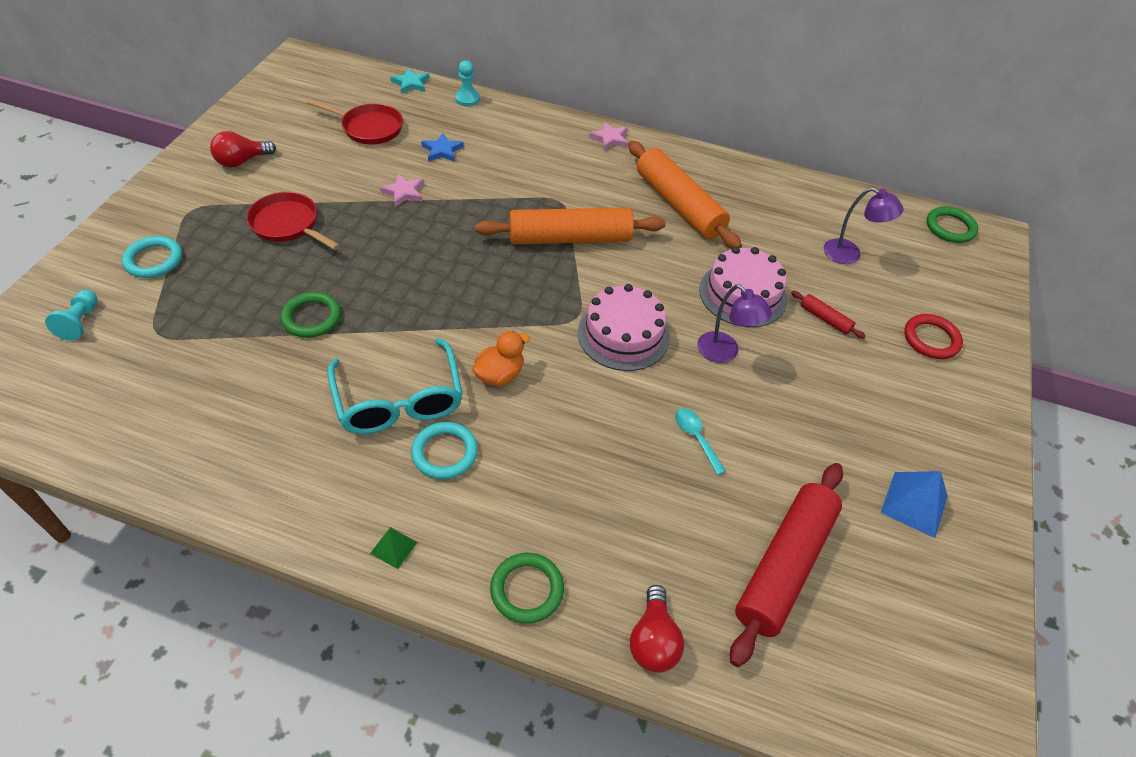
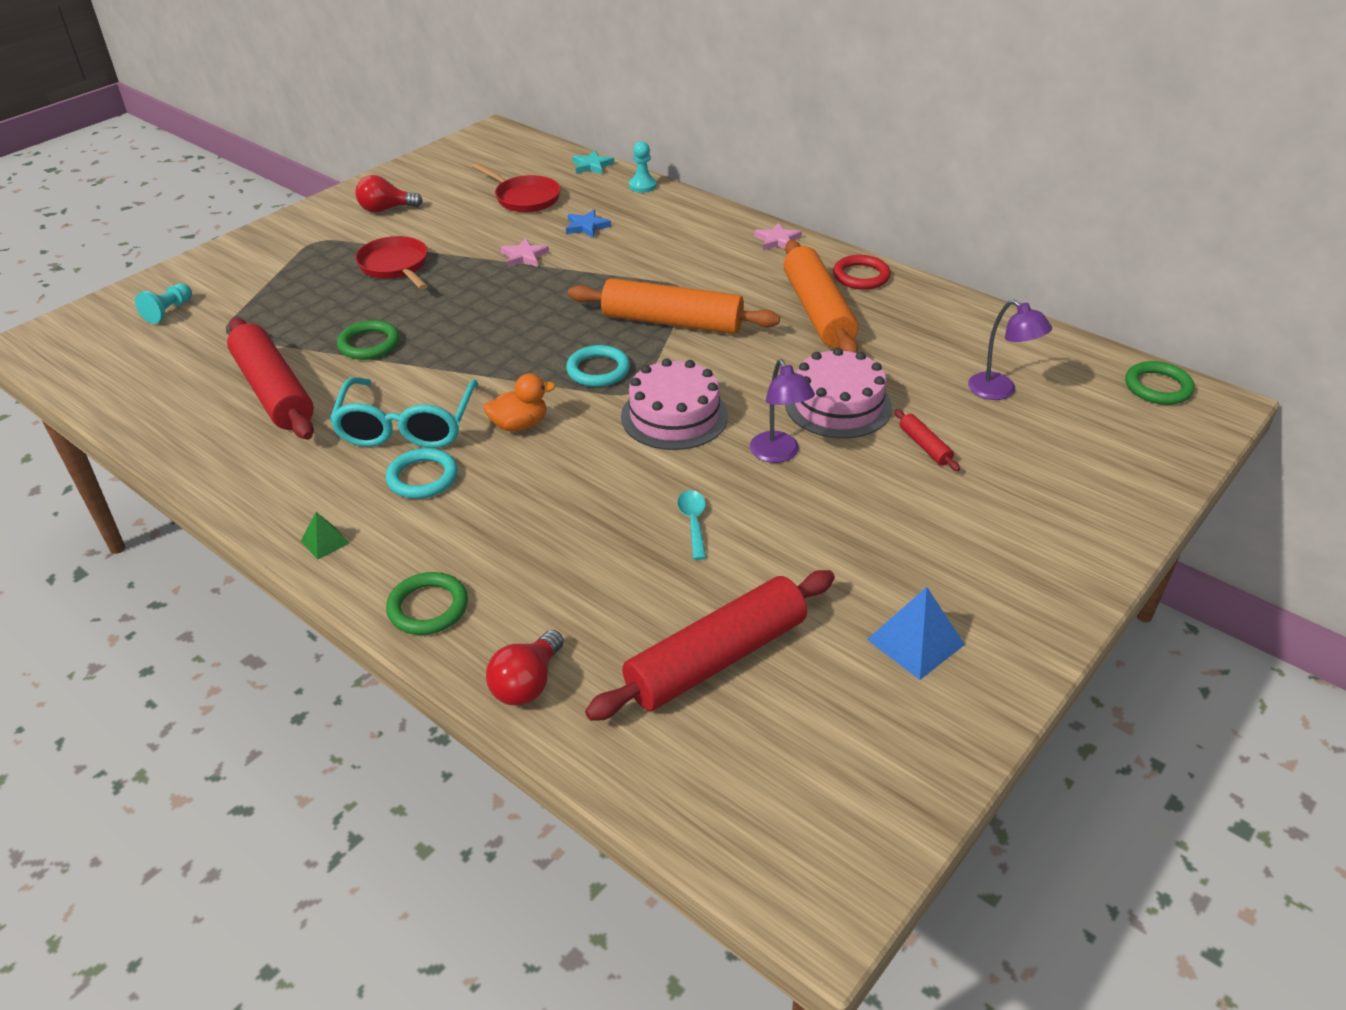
camera: 25 degrees right, 10 degrees down
turquoise ring [122,236,182,278] -> turquoise ring moved to [566,345,630,387]
red ring [904,314,963,359] -> red ring moved to [833,255,891,290]
none -> red rolling pin [227,318,314,440]

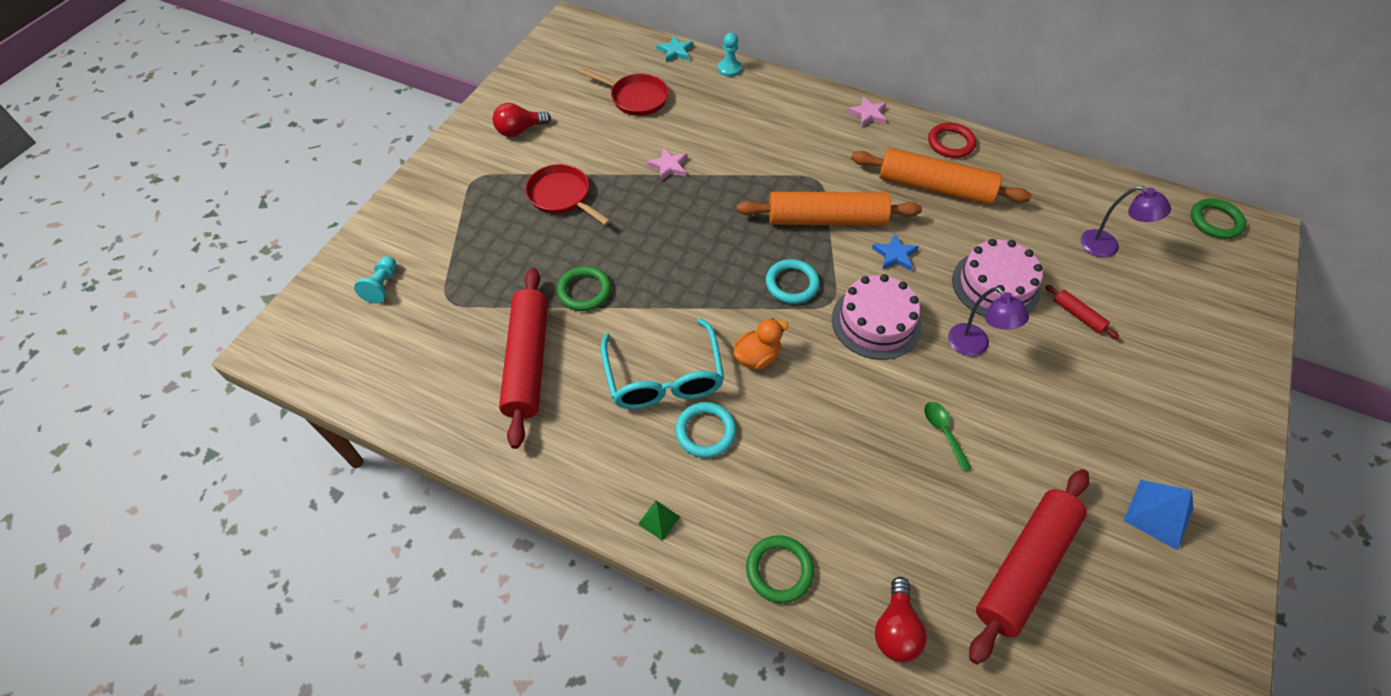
camera: 15 degrees left, 15 degrees up
red rolling pin [227,318,314,440] -> red rolling pin turned 45 degrees clockwise [499,268,548,449]
blue star [566,210,611,238] -> blue star moved to [872,233,919,271]
turquoise spoon [677,490,706,560] -> green spoon [924,402,972,471]
orange rolling pin [783,240,859,353] -> orange rolling pin turned 45 degrees counterclockwise [851,148,1032,205]

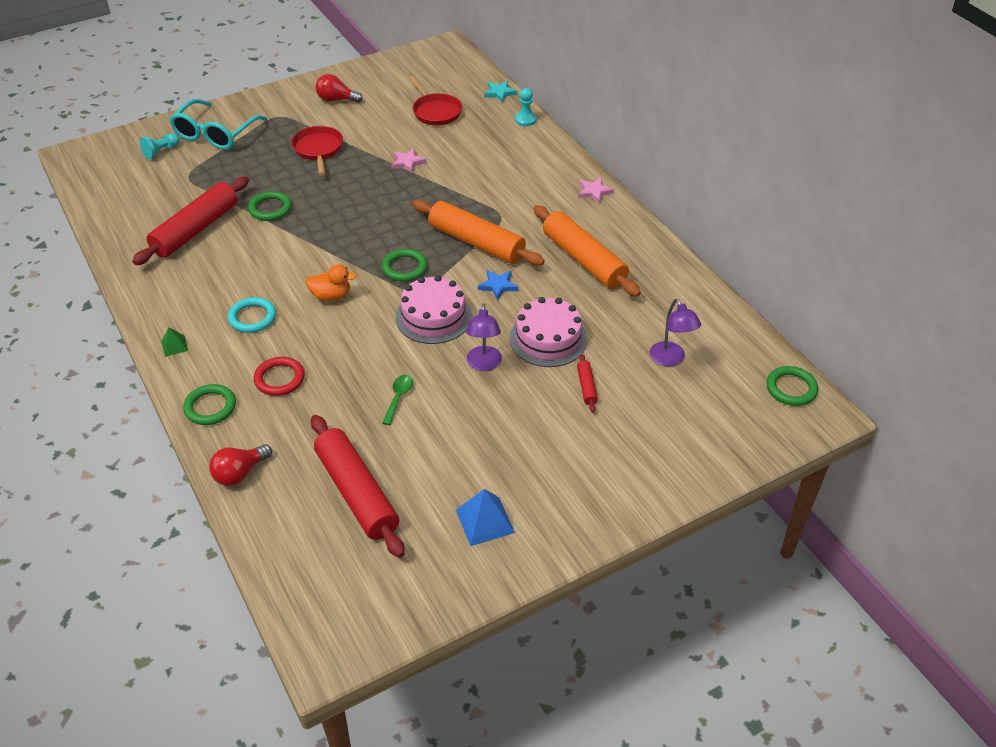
camera: 35 degrees right, 10 degrees down
turquoise glasses [601,318,724,409] -> turquoise glasses moved to [169,99,267,150]
turquoise ring [766,259,820,304] -> green ring [382,249,427,282]
red ring [928,123,976,158] -> red ring moved to [254,357,305,396]
red rolling pin [969,469,1089,665] -> red rolling pin turned 75 degrees clockwise [311,415,405,558]

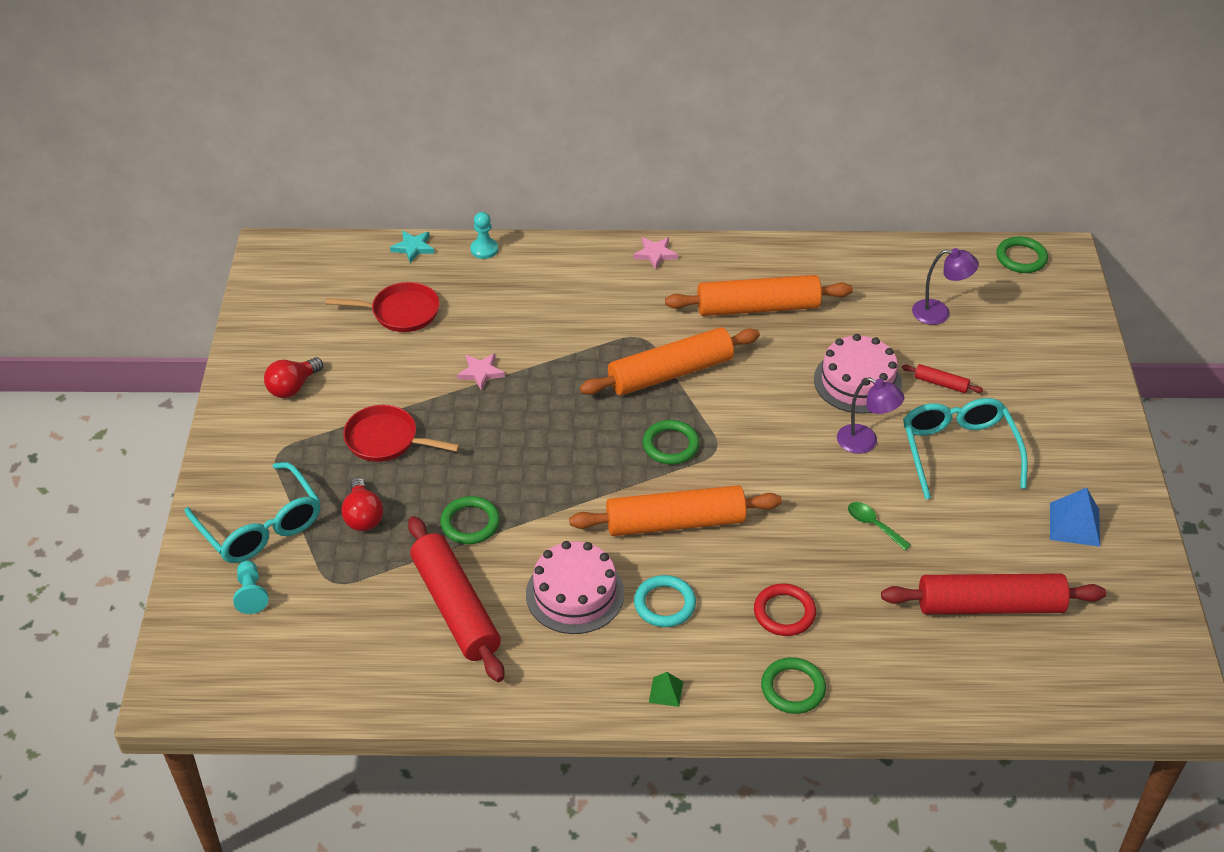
camera: 60 degrees left, 0 degrees up
red light bulb [209,444,272,486] -> red light bulb moved to [341,478,383,531]
orange duck [306,264,357,301] -> orange rolling pin [569,485,782,536]
pink cake [395,275,472,344] -> pink cake moved to [526,541,624,634]
blue star [478,270,519,300] -> none
none -> turquoise glasses [903,398,1028,500]

